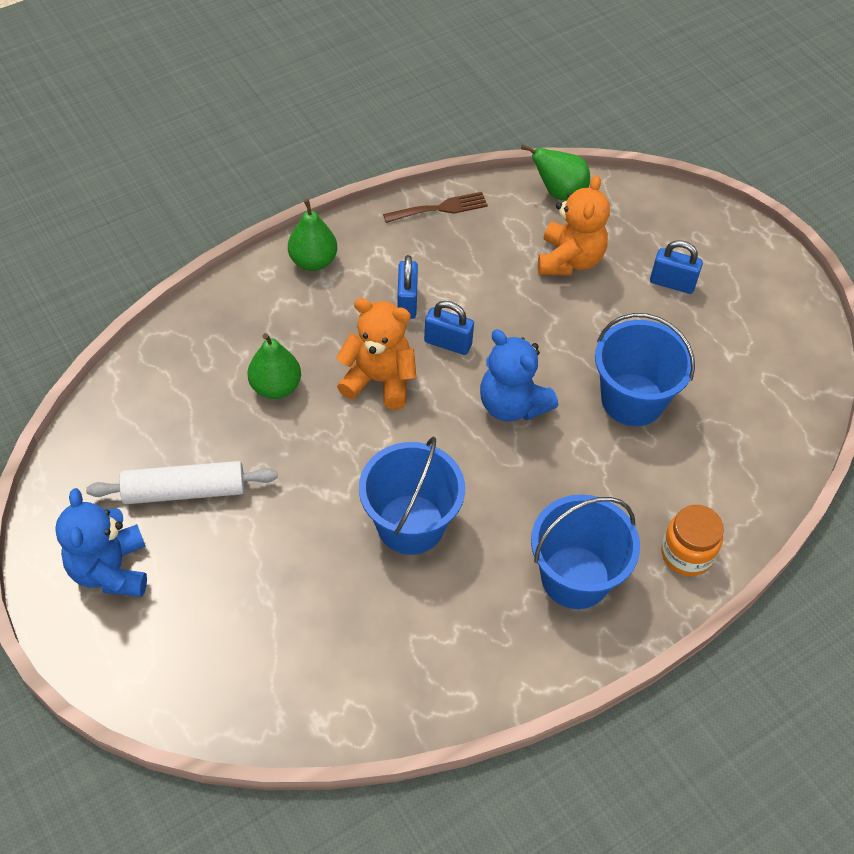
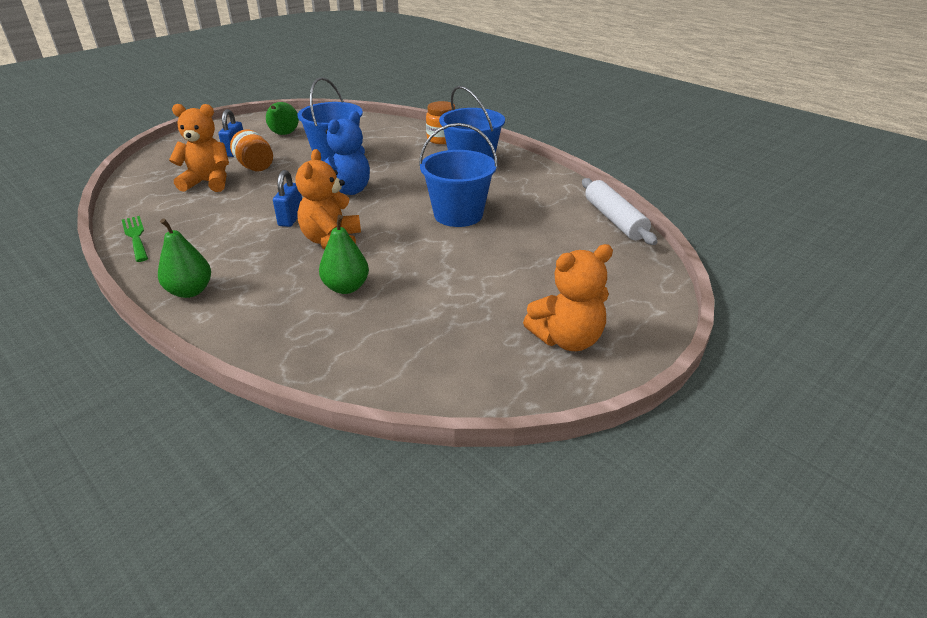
camera: 100 degrees left, 20 degrees down
blue teddy bear [55,488,147,597] -> orange teddy bear [523,244,613,351]
white rolling pin [86,461,278,504] -> white rolling pin moved to [582,178,657,245]
brown fork [383,192,488,223] -> green fork [122,216,148,262]
blue padlock [397,255,418,319] -> none
green pear [521,144,590,200] -> green pear moved to [266,102,299,135]
none -> orange jar [230,129,273,171]

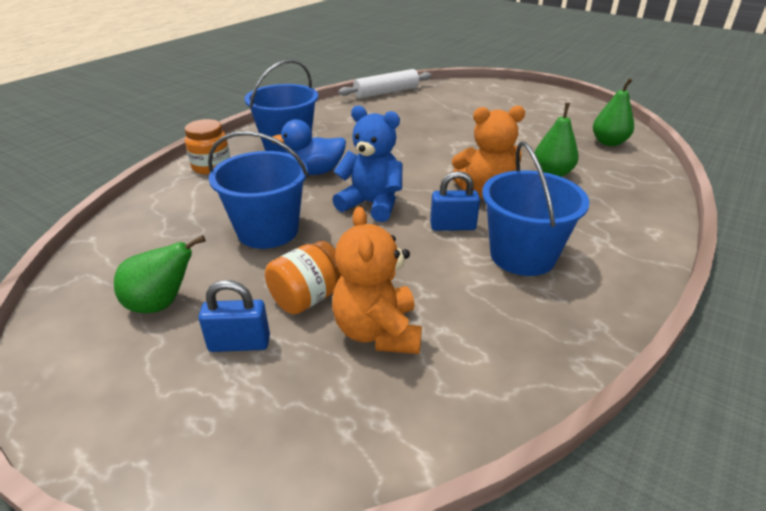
camera: 100 degrees left, 0 degrees up
green fork [122,216,148,262] -> none
green pear [158,218,211,298] -> green pear moved to [593,78,634,146]
blue bucket [419,123,498,227] -> blue bucket moved to [482,142,590,276]
orange teddy bear [523,244,613,351] -> none
none -> blue duck [272,119,346,175]

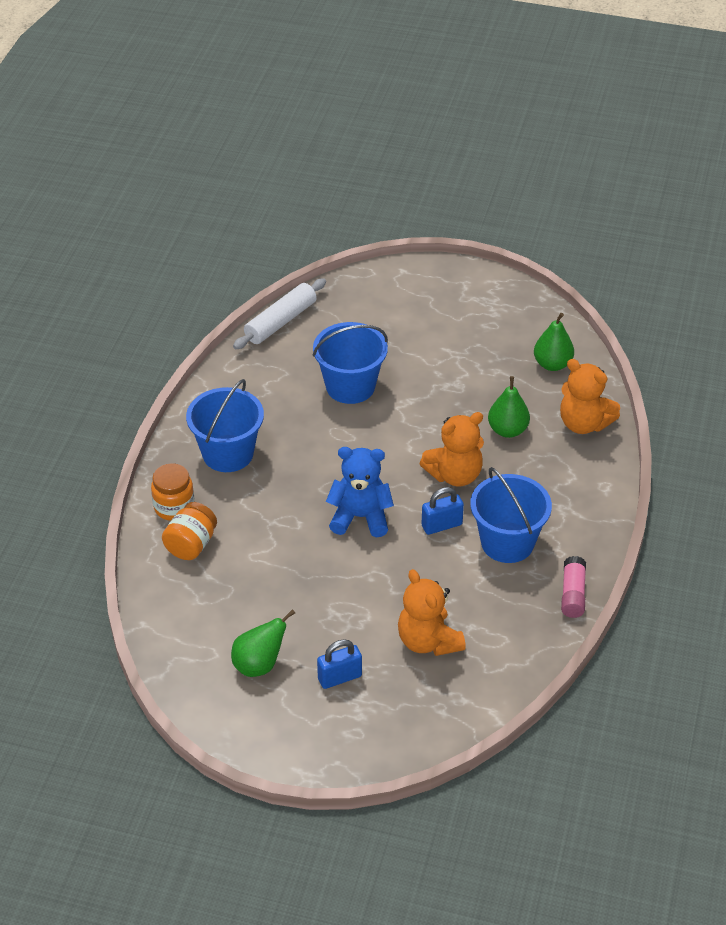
camera: 20 degrees left, 10 degrees up
blue bucket [208,131,309,249] -> blue bucket moved to [313,322,388,404]
orange jar [265,241,341,315] -> orange jar moved to [162,502,217,560]
blue duck [272,119,346,175] -> none
none -> orange teddy bear [560,359,620,434]
none -> pink glue stick [561,556,586,618]

